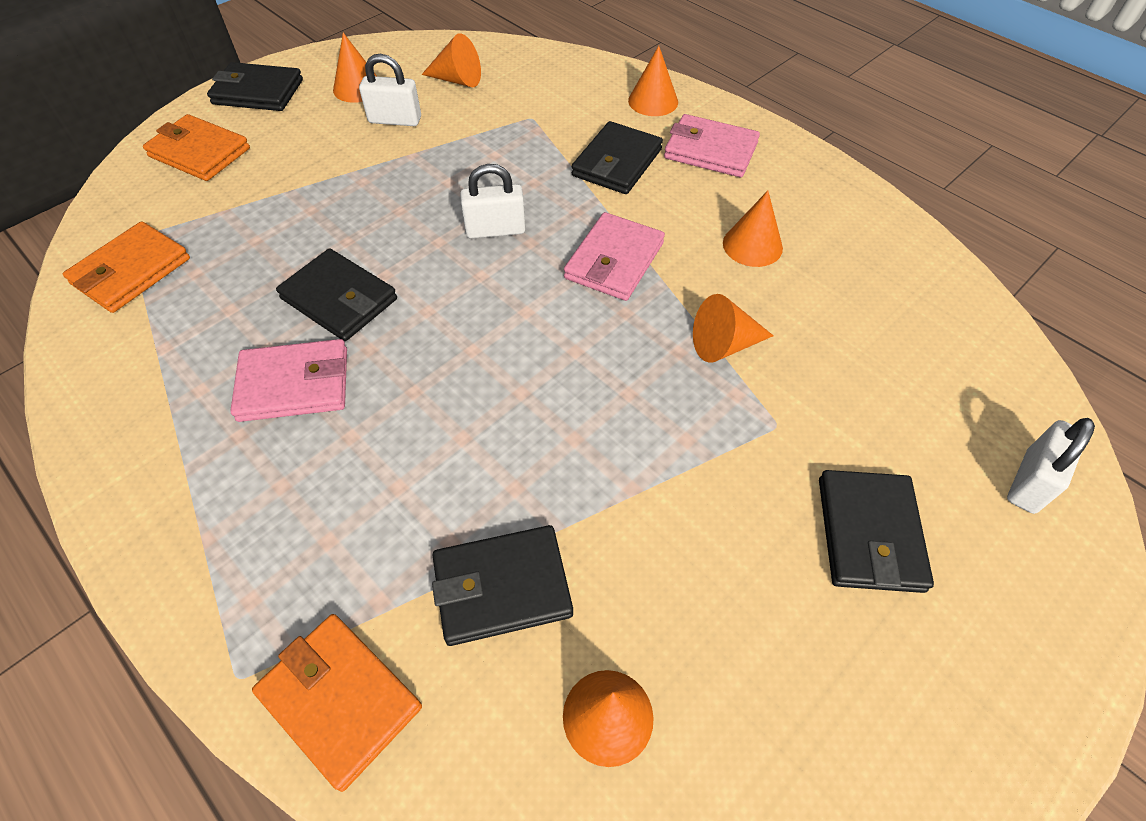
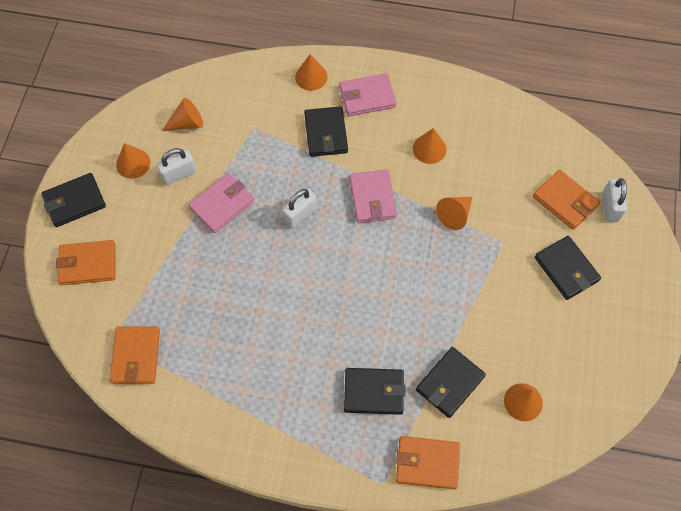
camera: 35 degrees left, 10 degrees up
pink wallet [230,339,347,422] -> pink wallet moved to [188,173,254,233]
black wallet [276,249,397,341] -> black wallet moved to [344,368,406,415]
none -> orange wallet [533,170,600,230]

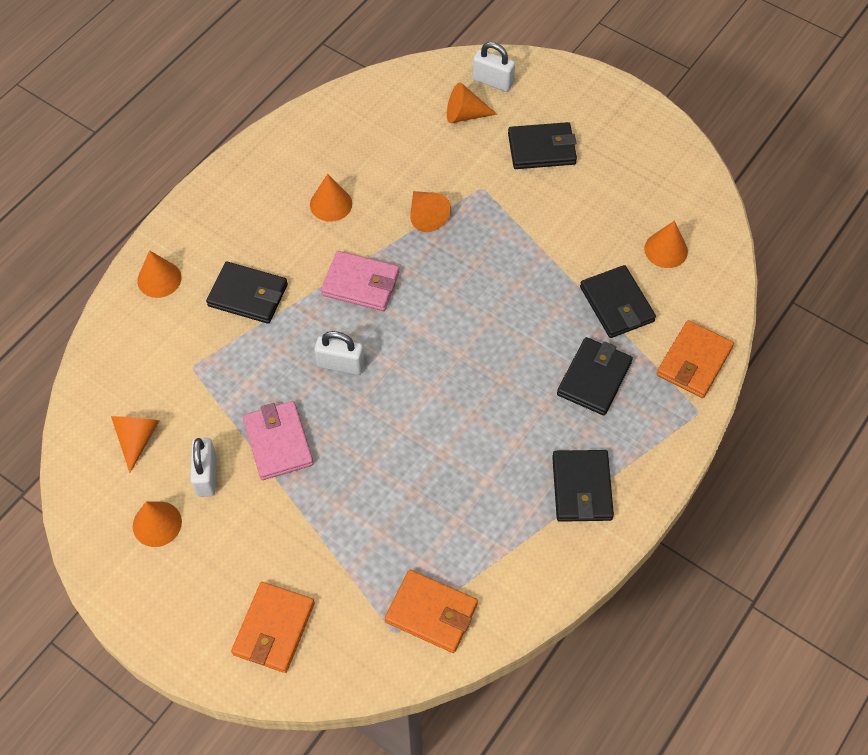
camera: 65 degrees left, 5 degrees down
black wallet [42,173,106,227] -> black wallet moved to [552,450,614,522]
white padlock [282,189,317,229] -> white padlock turned 60 degrees counterclockwise [314,331,365,375]
pink wallet [339,73,396,116] -> none
orange wallet [533,170,600,230] -> orange cone [447,82,497,123]

